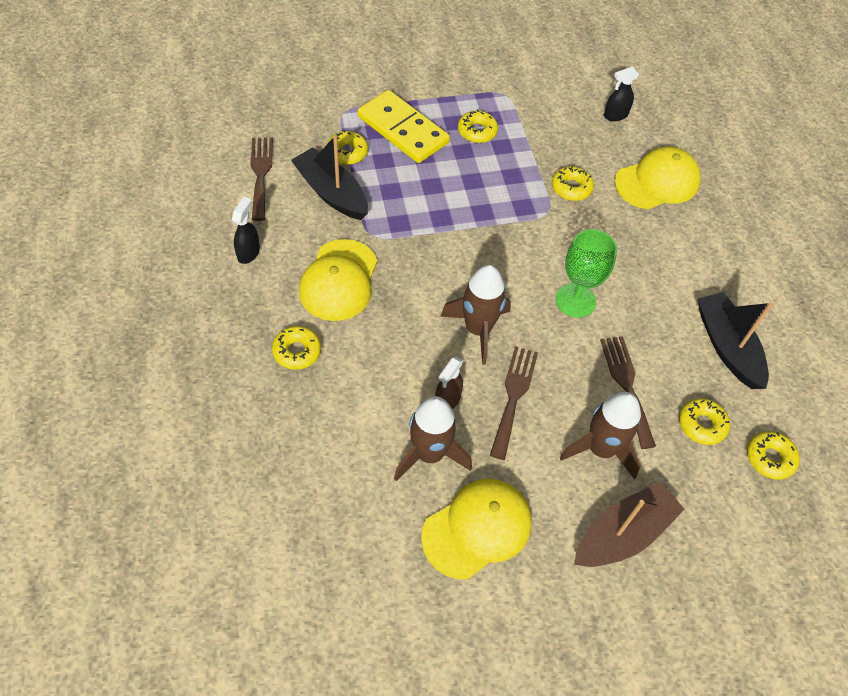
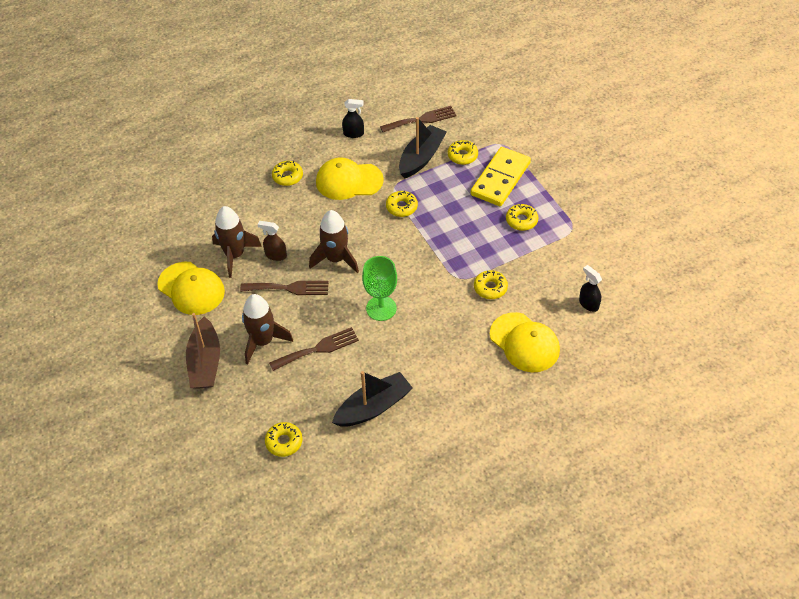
camera: 80 degrees right, 5 degrees down
brown boat [574,482,685,567] -> brown boat turned 45 degrees clockwise [186,313,220,389]
yellow donut [679,398,730,445] -> yellow donut moved to [386,191,418,217]

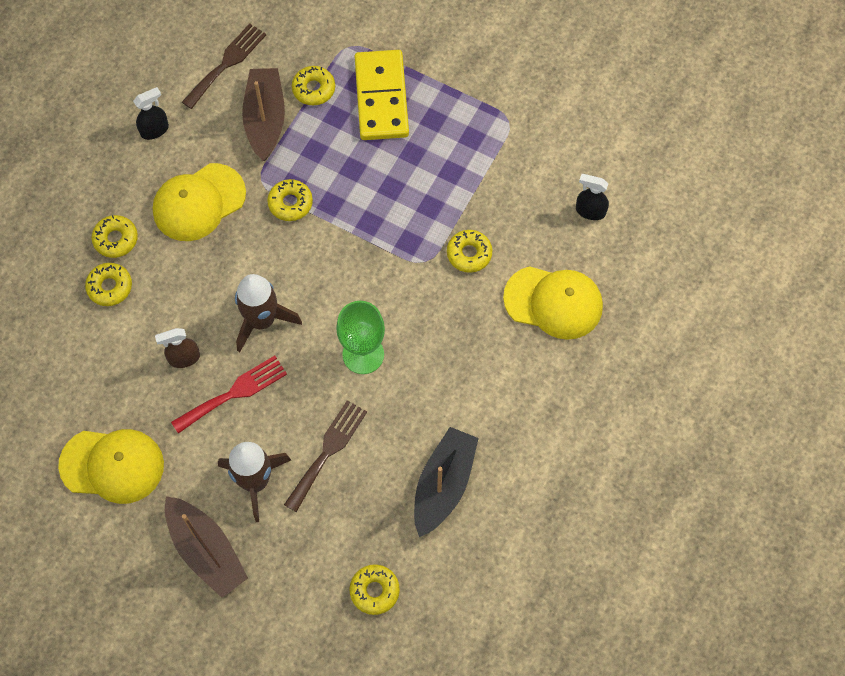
camera: 35 degrees left, 15 degrees up
brown rocket [212,206,262,278] -> none
brown fork [240,281,329,295] -> red fork [171,356,287,433]
black boat [399,117,447,179] -> brown boat [242,68,285,161]
yellow donut [506,204,538,231] -> yellow donut moved to [85,263,132,306]

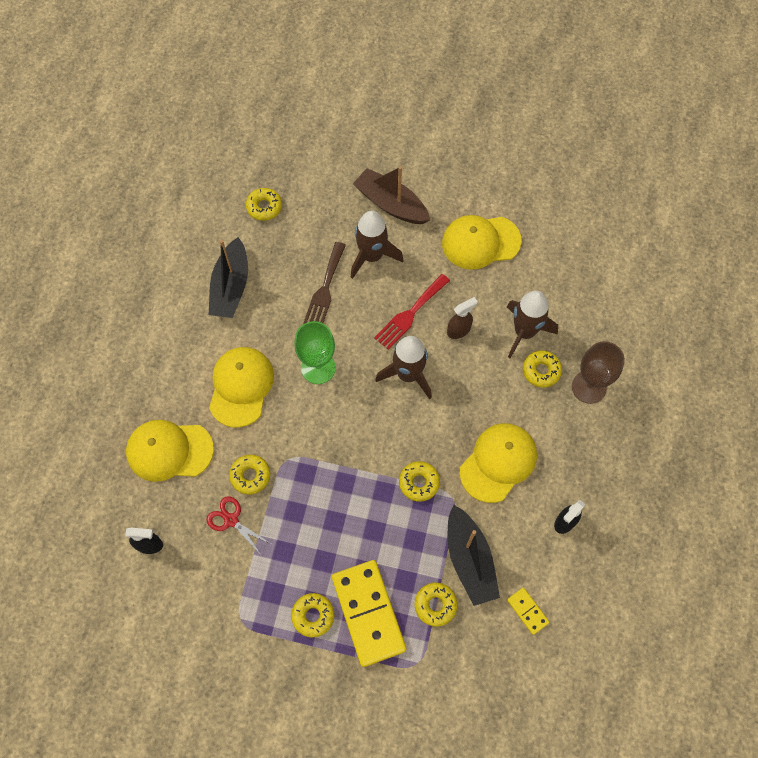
camera: 165 degrees right, 0 degrees up
yellow donut [91,215,138,258] -> yellow donut moved to [291,593,334,638]
brown fork [182,23,266,109] -> yellow domino [507,588,550,635]
brown boat [242,68,285,161] -> black boat [448,505,500,606]
none -> red scissors [206,496,271,556]
none -> yellow cap [209,347,274,428]
none -> brown rocket [507,291,558,358]
none -> brown goblet [572,341,625,404]

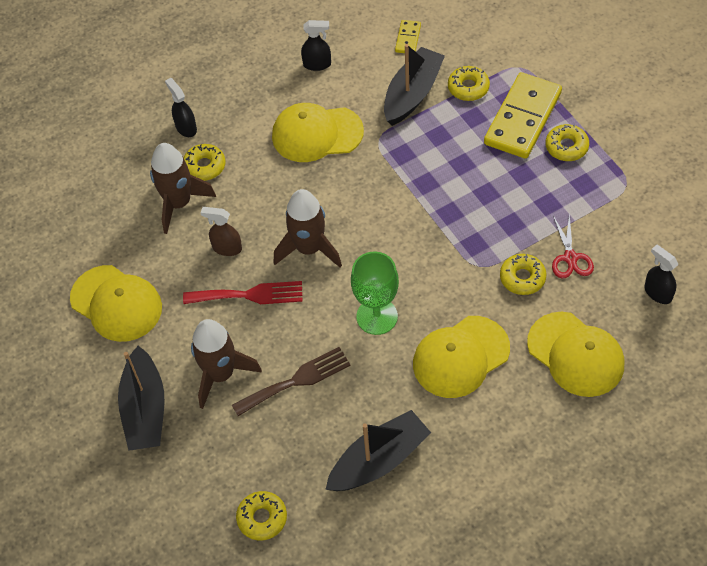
camera: 130 degrees left, 10 degrees down
brown boat [353,166,430,224] -> black boat [118,346,164,451]
yellow donut [399,461,440,502] -> none
brown goblet [572,341,625,404] -> black spray bottle [165,78,197,137]

